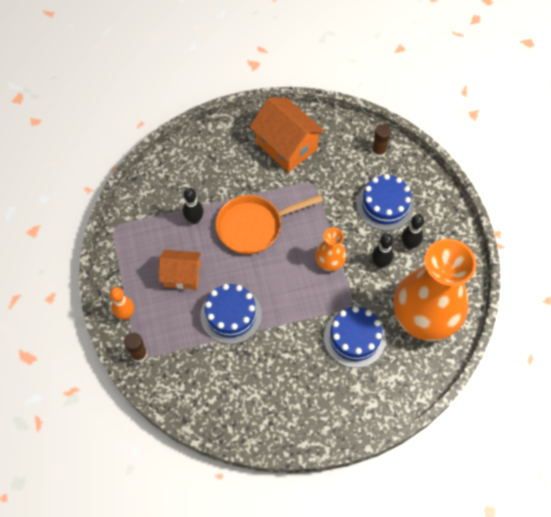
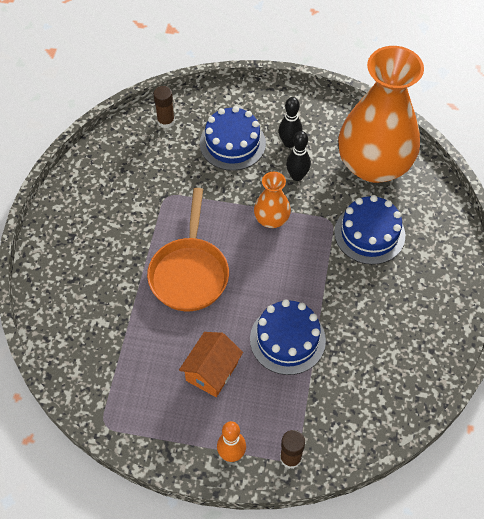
camera: 65 degrees left, 5 degrees down
black bowling pin [183,188,204,224] -> none
orange house [250,97,325,172] -> none

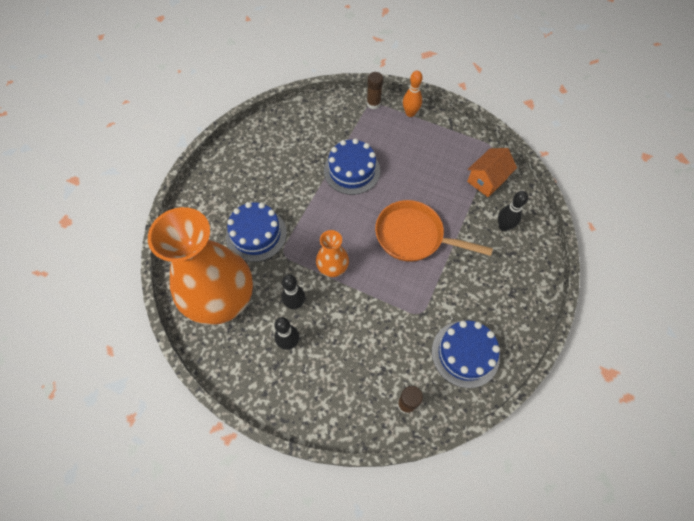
camera: 165 degrees left, 5 degrees up
orange pan [147,188,229,311] -> orange pan turned 90 degrees counterclockwise [375,200,493,262]
orange house [179,332,243,397] -> orange house moved to [467,148,517,197]
blue cake [200,106,266,171] -> blue cake moved to [432,320,500,388]
none -> black bowling pin [498,191,528,231]

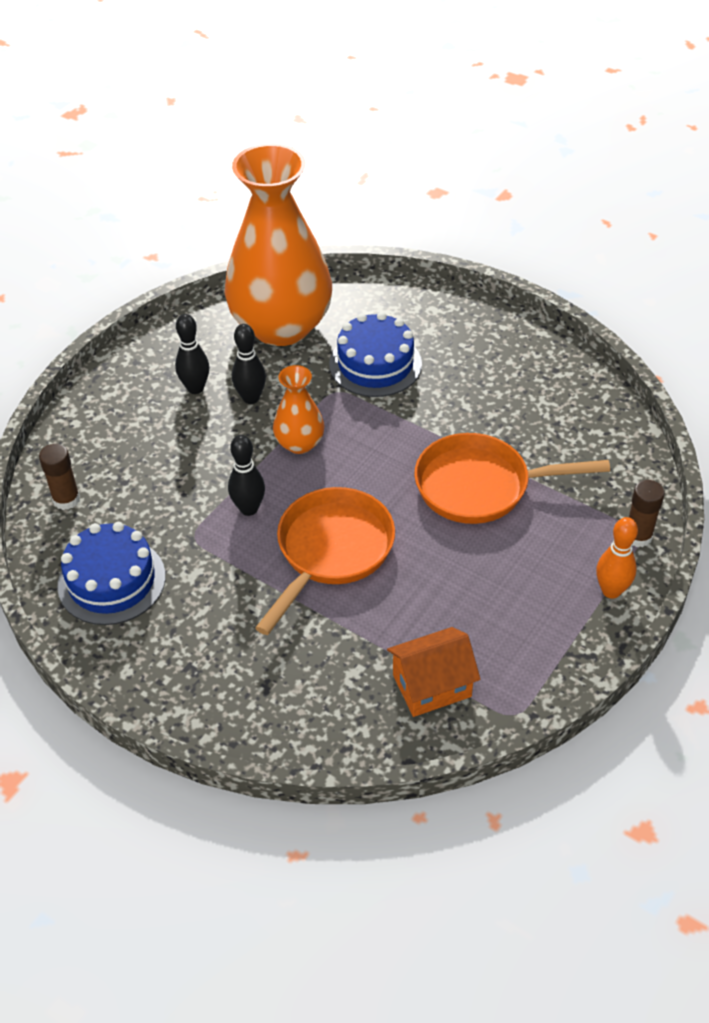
camera: 100 degrees right, 15 degrees down
blue cake [324,138,380,195] -> orange pan [414,433,610,524]
orange house [467,148,517,197] -> orange house turned 75 degrees counterclockwise [387,627,481,717]
black bowling pin [498,191,528,231] -> black bowling pin moved to [228,435,265,516]

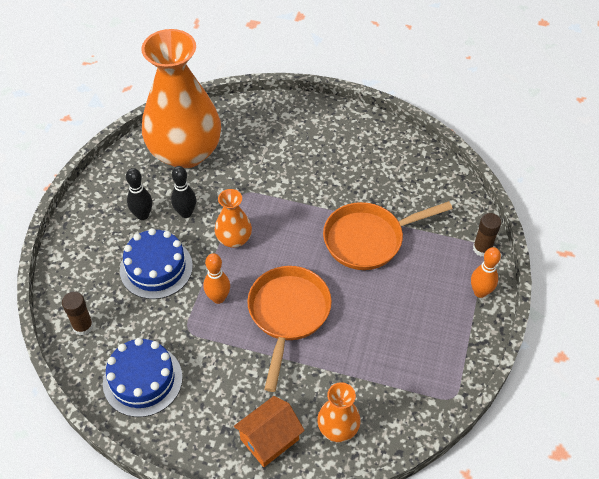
camera: 20 degrees left, 5 degrees up
black bowling pin [228,435,265,516] -> orange bowling pin [203,253,230,304]
blue cake [329,312,422,397] -> blue cake moved to [120,228,193,299]
orange house [387,627,481,717] -> orange house moved to [234,396,305,467]
none -> orange vase [317,382,361,442]

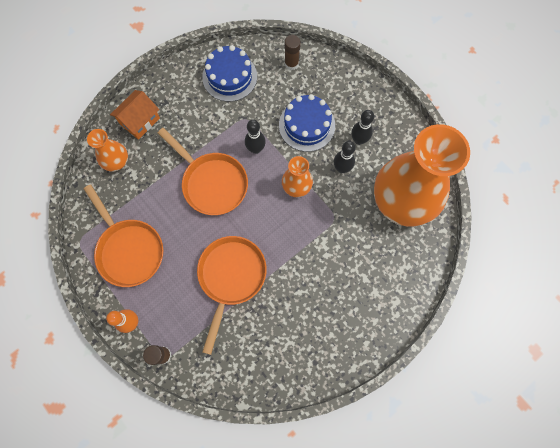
camera: 125 degrees right, 20 degrees up
orange bowling pin [203,253,230,304] -> black bowling pin [245,120,266,154]
orange house [234,396,305,467] -> orange house turned 45 degrees clockwise [110,90,160,140]
none -> orange pan [84,184,163,287]

